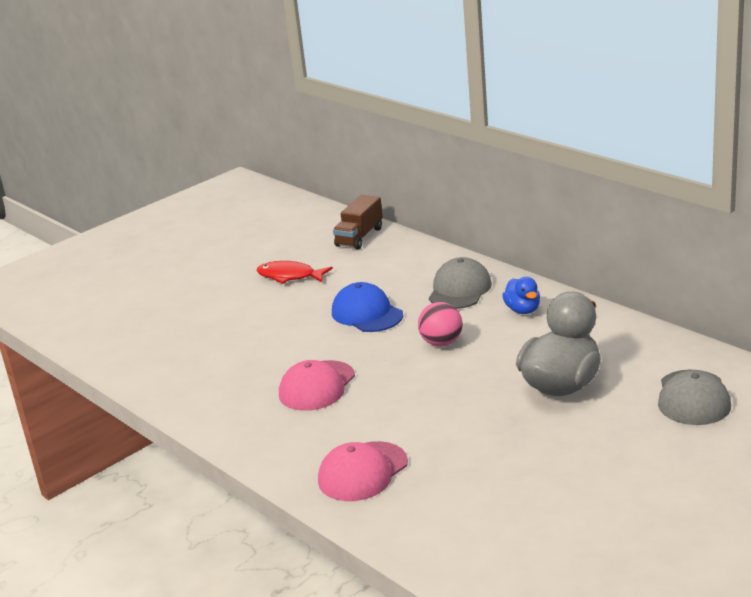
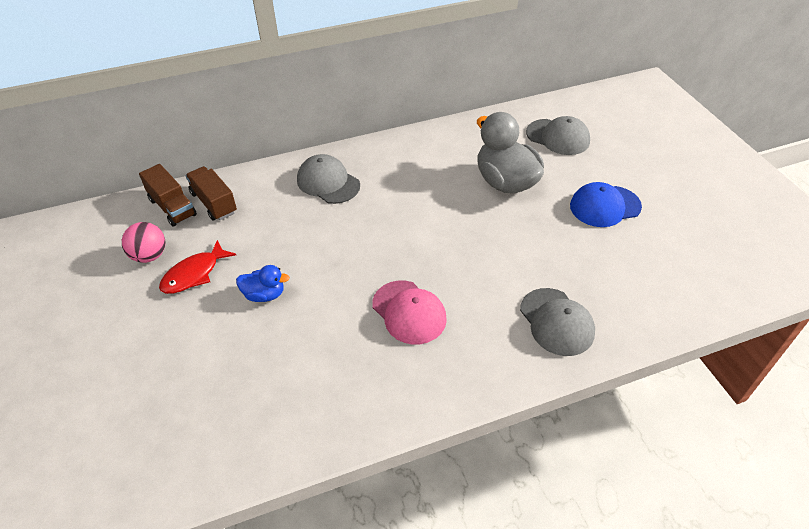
camera: 70 degrees left, 20 degrees up
pink cap [318,441,408,501] -> grey cap [520,288,595,356]
blue cap [332,282,403,332] -> blue cap moved to [570,182,642,227]
pink ball [418,302,463,346] -> pink ball moved to [122,222,165,263]
blue duck [502,277,540,314] -> blue duck moved to [236,265,290,302]
none -> brown truck [185,166,237,220]

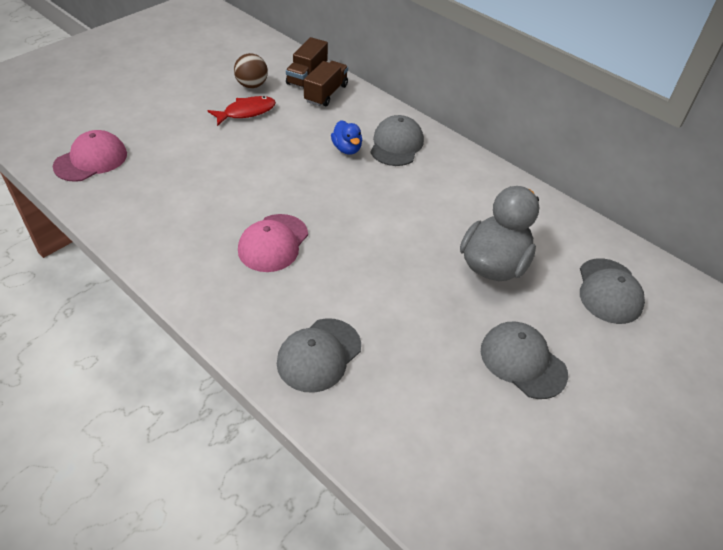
camera: 60 degrees right, 0 degrees up
pink ball [122,222,165,263] -> brown ball [234,53,268,88]
red fish [159,240,236,294] -> red fish turned 135 degrees clockwise [208,96,276,126]
blue duck [236,265,290,302] -> blue duck moved to [331,120,362,155]
blue cap [570,182,642,227] -> grey cap [481,322,568,399]
none -> pink cap [53,130,127,182]

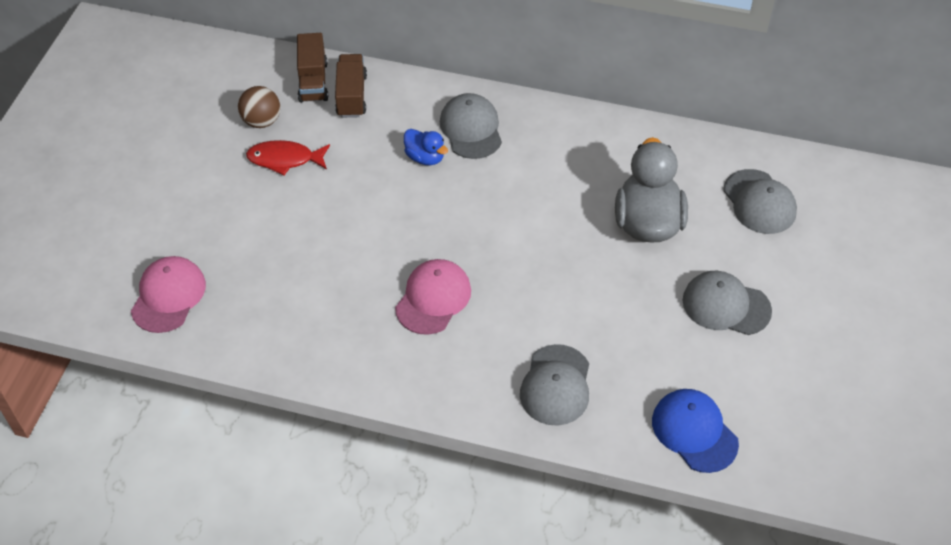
camera: 25 degrees left, 5 degrees up
red fish [208,96,276,126] -> red fish turned 120 degrees counterclockwise [246,140,330,176]
pink cap [238,214,308,272] -> pink cap turned 150 degrees counterclockwise [395,259,471,335]
none -> blue cap [652,389,739,473]

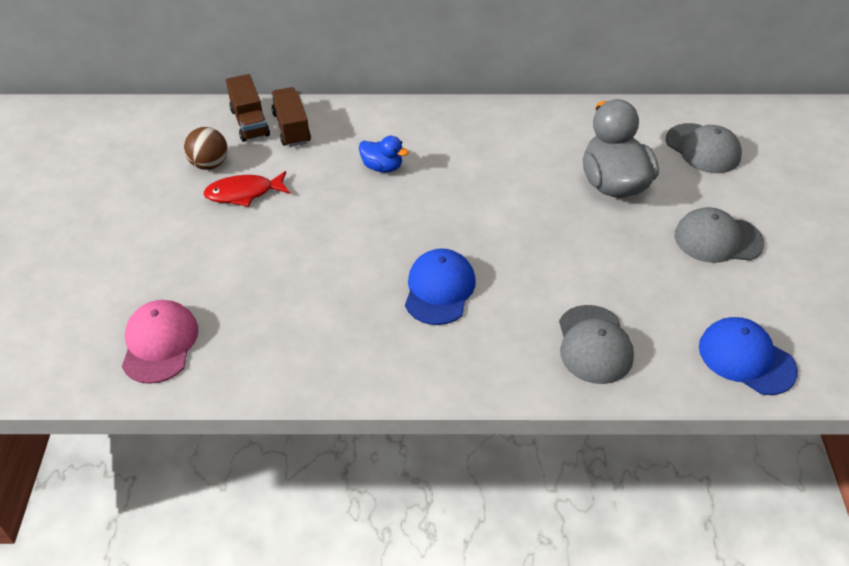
camera: 15 degrees left, 5 degrees down
pink cap [395,259,471,335] -> blue cap [405,248,476,325]
grey cap [440,93,502,159] -> none

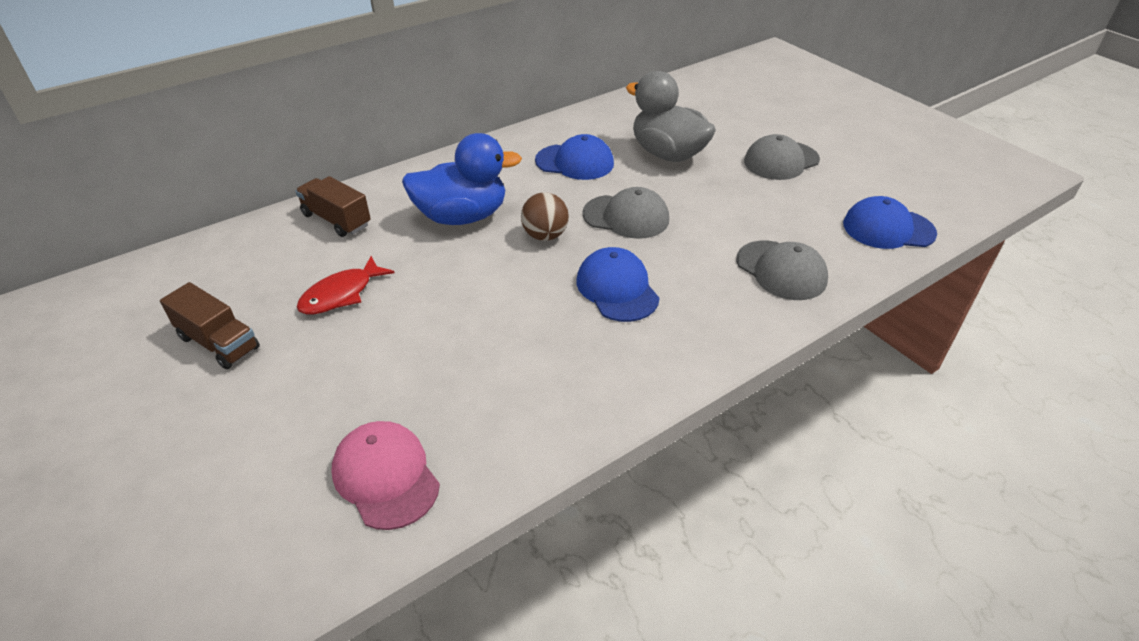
camera: 35 degrees left, 5 degrees down
brown ball [184,127,228,170] -> brown ball moved to [521,192,569,241]
brown truck [226,74,270,142] -> brown truck moved to [160,282,260,369]
blue duck [359,136,409,173] -> blue duck [402,133,522,225], size x1.97
grey cap [666,123,742,173] -> grey cap moved to [582,187,669,239]
none -> blue cap [535,134,614,180]

